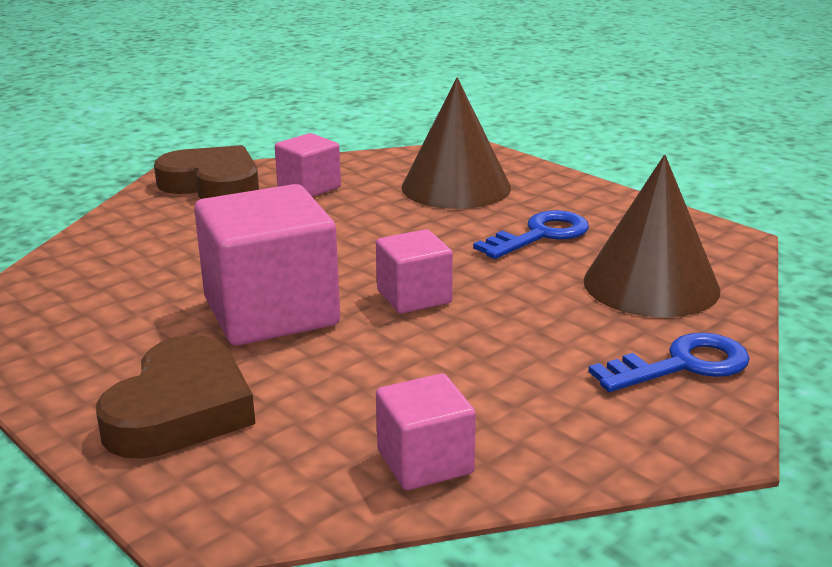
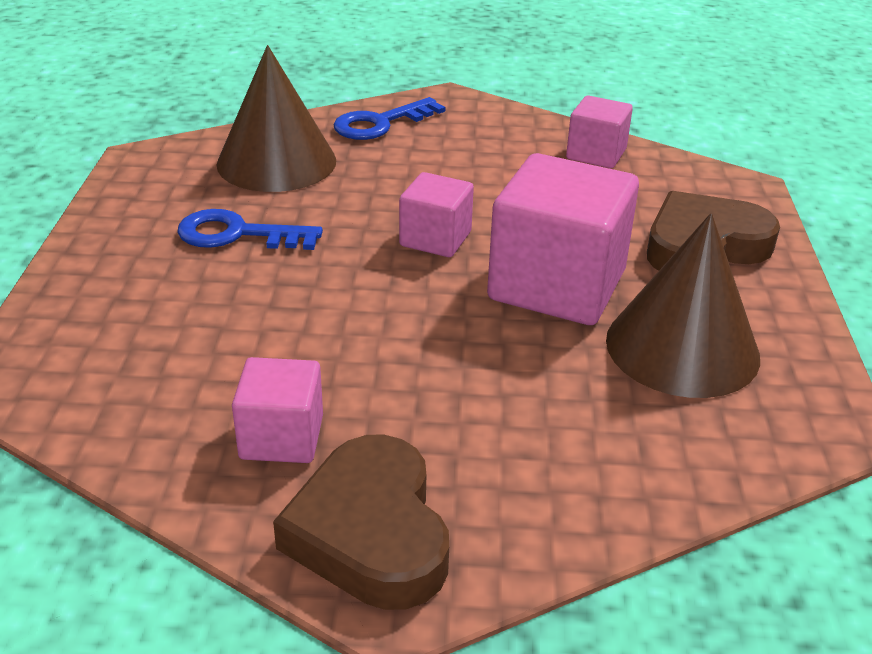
camera: 135 degrees left, 10 degrees up
brown cone [401,77,511,209] -> brown cone moved to [606,213,760,398]
blue key [588,333,750,392] -> blue key turned 60 degrees counterclockwise [333,97,445,140]

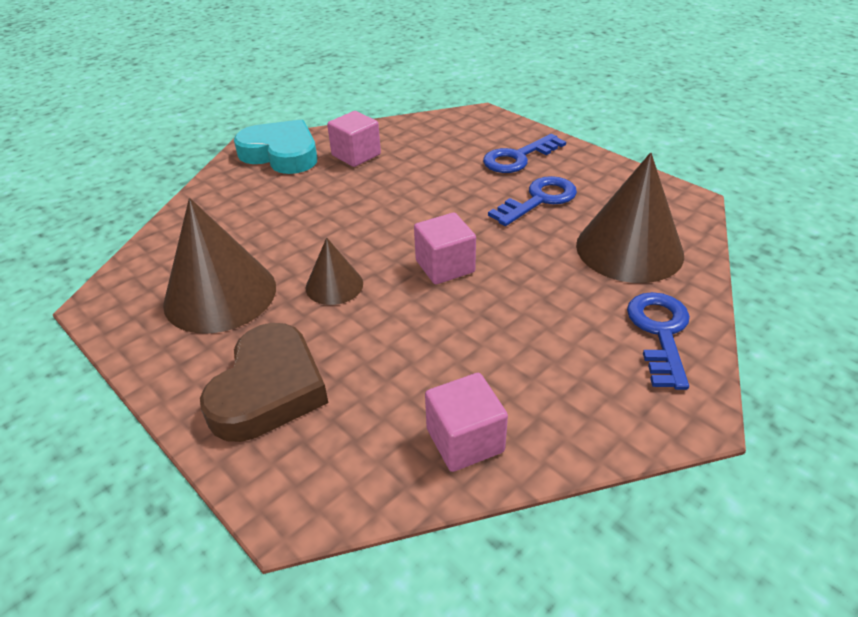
camera: 135 degrees right, 5 degrees up
brown heart [273,434,449,610] -> turquoise heart [234,119,317,174]
pink cube [487,153,639,325] -> brown cone [306,237,363,305]
none -> blue key [483,134,566,173]

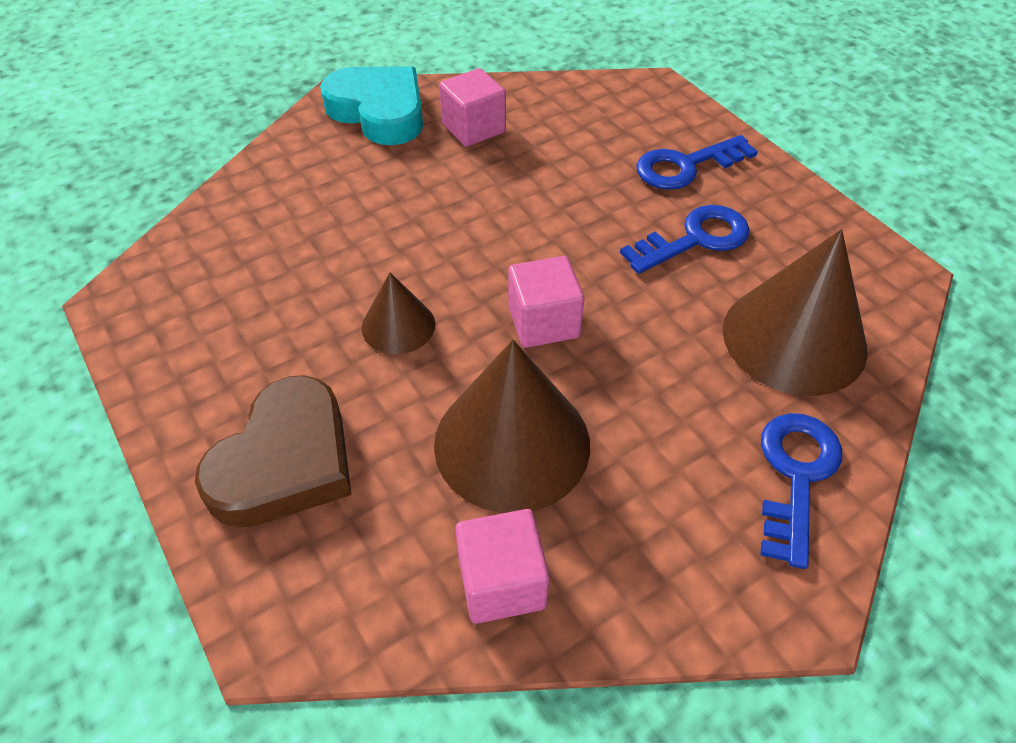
camera: 10 degrees right, 10 degrees up
brown cone [163,198,276,334] -> brown cone moved to [434,340,590,513]

